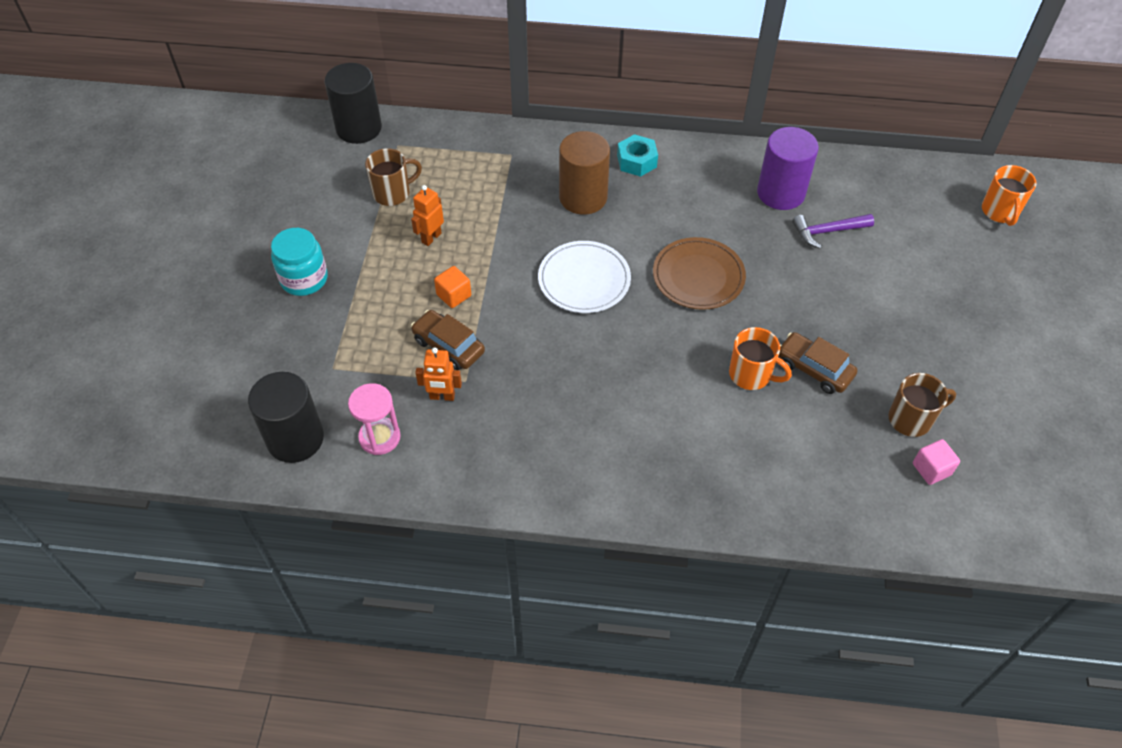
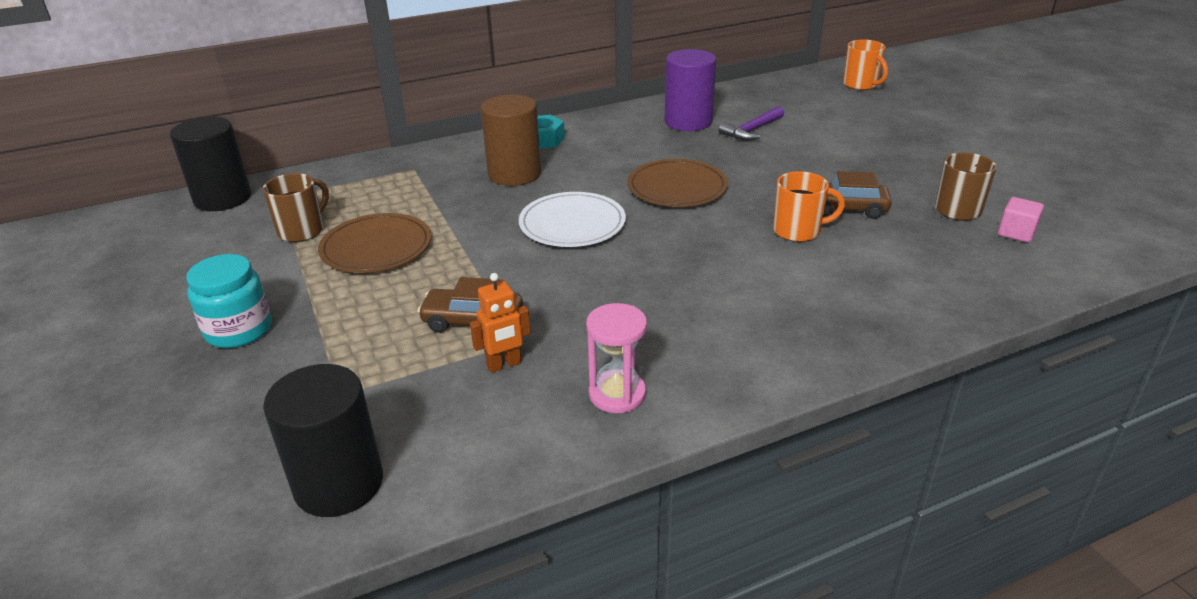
camera: 30 degrees left, 20 degrees down
pink hourglass [348,383,401,455] -> pink hourglass moved to [586,303,647,413]
orange robot [411,185,444,246] -> brown plate [318,213,432,273]
orange cube [434,266,471,308] -> none

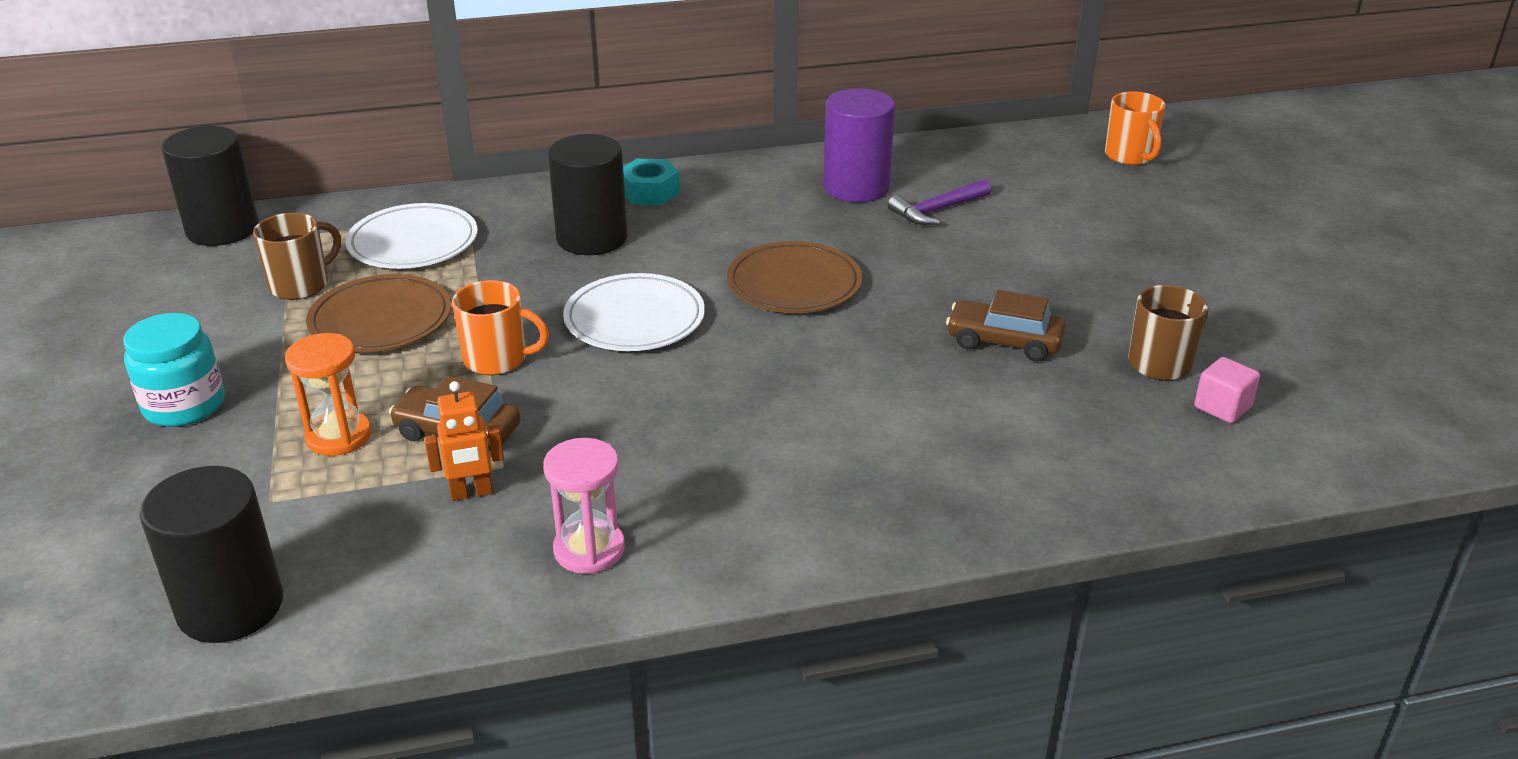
camera: 10 degrees right, 0 degrees up
brown cylinder [481,94,541,186] -> black cylinder [548,134,628,255]
orange mug [773,171,845,242] -> orange mug moved to [452,280,549,375]
none -> orange hourglass [285,333,371,456]
none -> white plate [345,203,478,269]

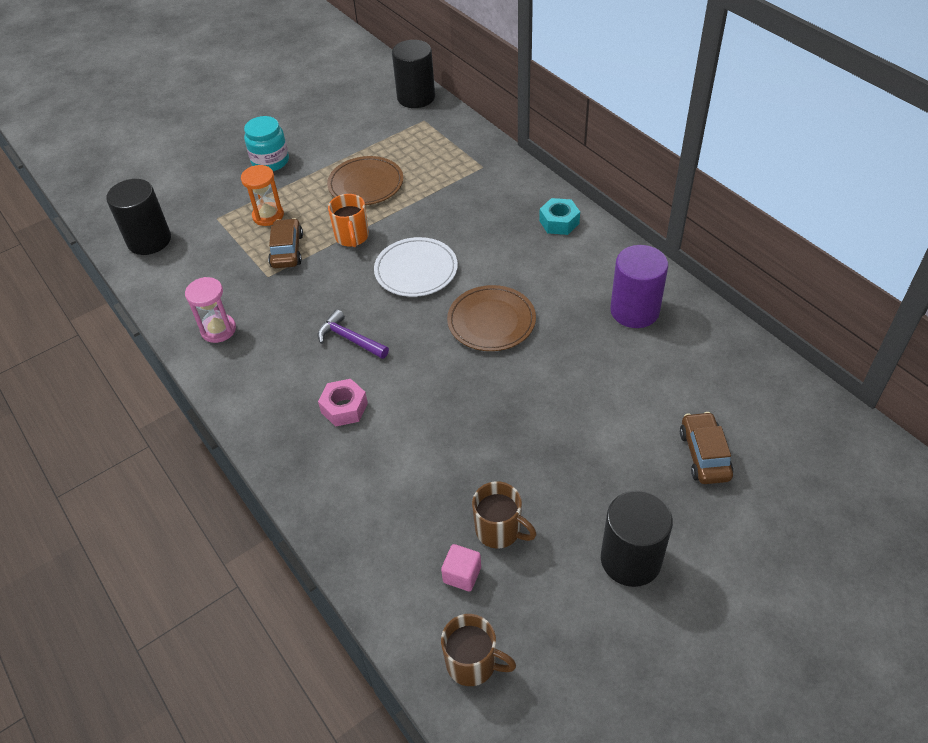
camera: 70 degrees right, 15 degrees up
brown mug [253,213,341,300] -> brown mug moved to [441,614,516,686]
white plate [345,203,478,269] -> none
orange robot [424,381,504,501] -> none
black cylinder [548,134,628,255] -> black cylinder moved to [601,490,673,587]
purple hammer [888,179,991,225] -> purple hammer moved to [318,309,389,359]
brown car [946,290,1066,362] -> brown car moved to [680,412,733,484]
orange mug [1105,92,1165,165] -> none
none -> pink nut [318,379,368,427]

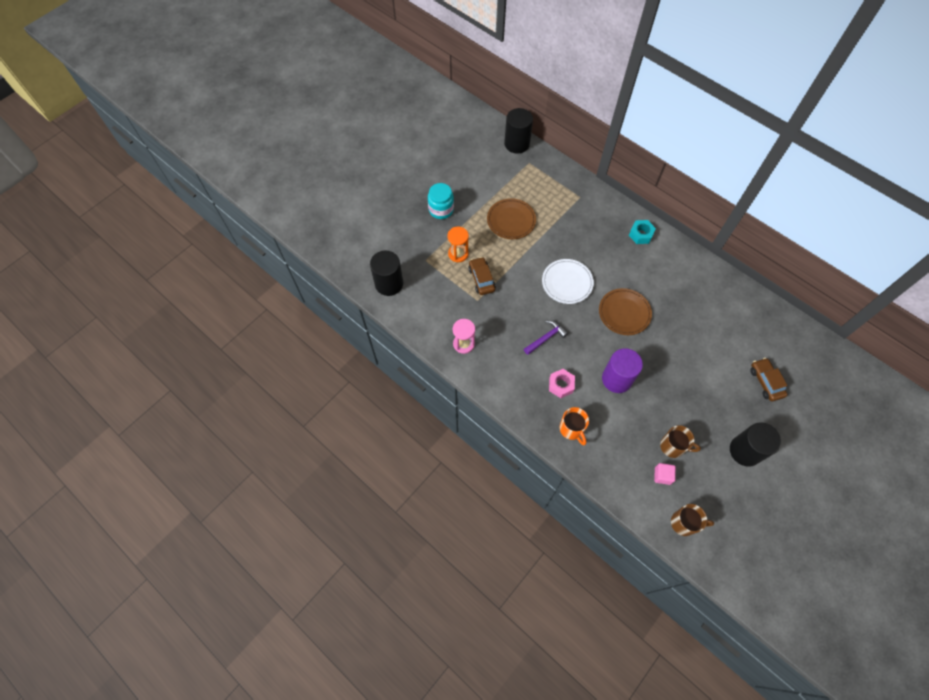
camera: 15 degrees left, 15 degrees up
purple hammer [318,309,389,359] -> purple hammer turned 120 degrees clockwise [524,320,568,355]
orange mug [328,194,369,247] -> orange mug moved to [560,407,589,445]
purple cylinder [610,245,668,328] -> purple cylinder moved to [602,348,643,393]

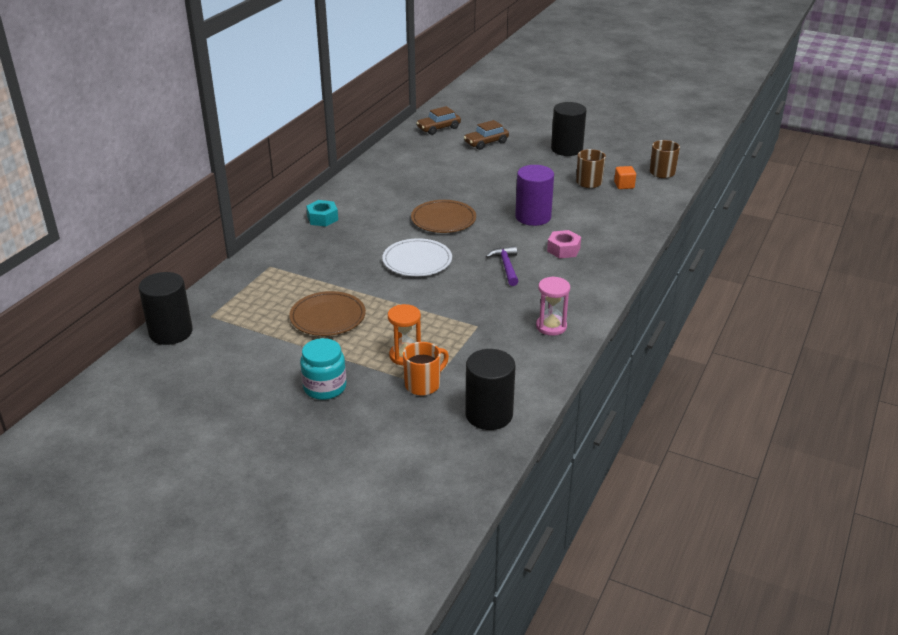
camera: 105 degrees left, 30 degrees down
brown car [468,257,496,295] -> brown car moved to [416,106,461,135]
purple hammer [524,320,568,355] -> purple hammer turned 45 degrees clockwise [486,246,519,286]
orange mug [560,407,589,445] -> orange mug moved to [403,342,449,396]
pink cube [654,463,676,485] -> orange cube [614,166,636,189]

